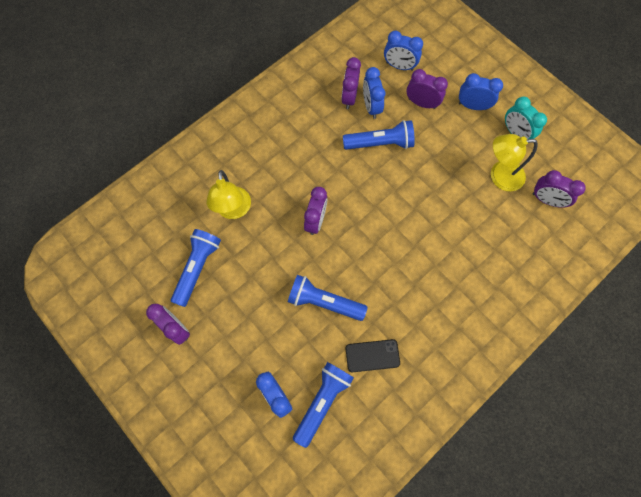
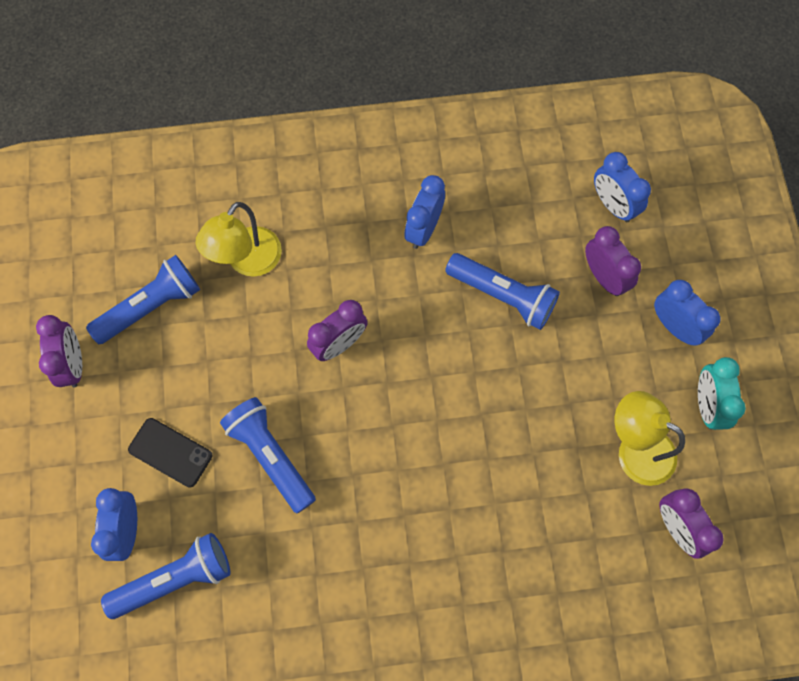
camera: 35 degrees right, 0 degrees up
purple clock [341,57,361,109] -> none
black phone [346,339,400,372] -> black phone moved to [128,418,212,488]
blue clock [363,67,385,119] -> blue clock moved to [405,175,445,249]

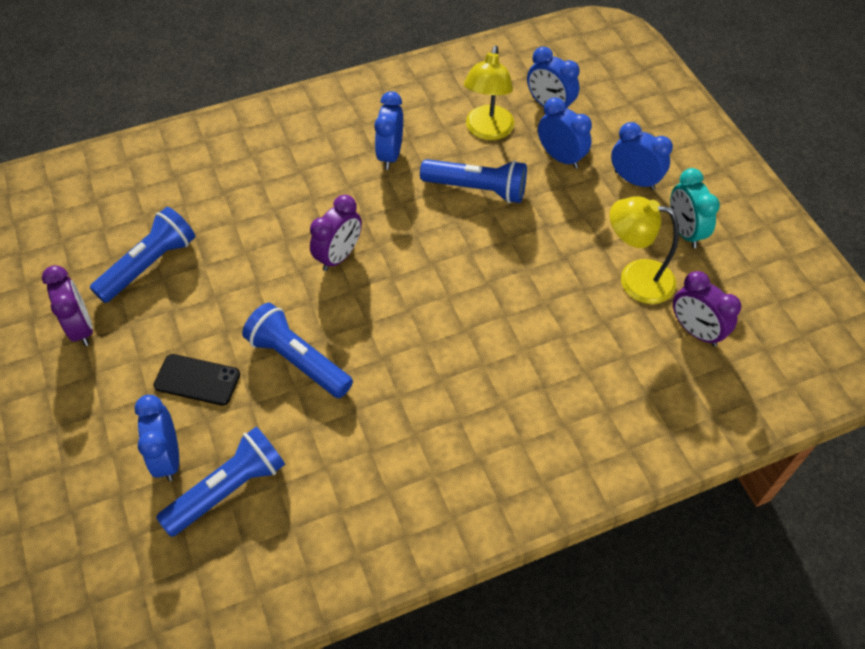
camera: 15 degrees left, 15 degrees down
yellow lamp [196,202,282,277] -> yellow lamp moved to [464,46,514,140]
purple clock [585,226,641,296] -> blue clock [538,98,592,169]

